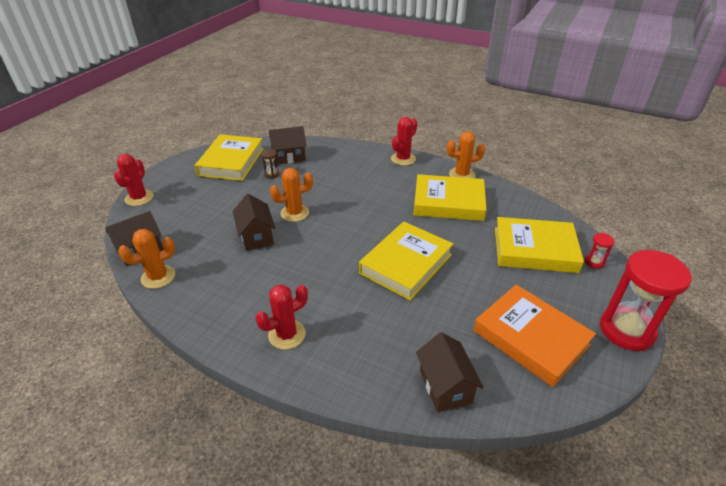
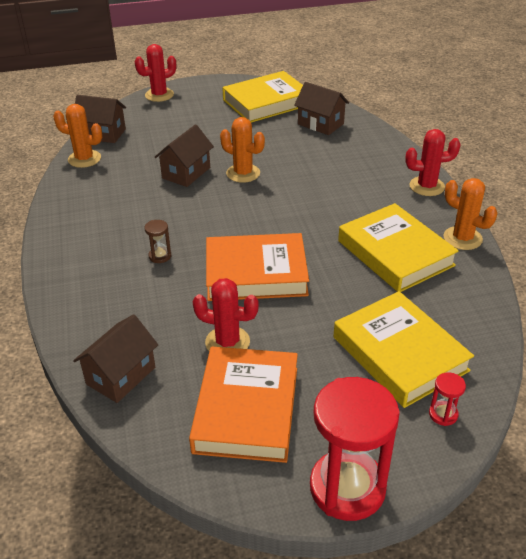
camera: 50 degrees right, 0 degrees up
red cactus [255,284,308,350] -> red cactus moved to [193,278,259,351]
brown hourglass [261,149,279,179] -> brown hourglass moved to [145,220,171,263]
yellow book [359,222,453,300] -> orange book [206,233,309,301]

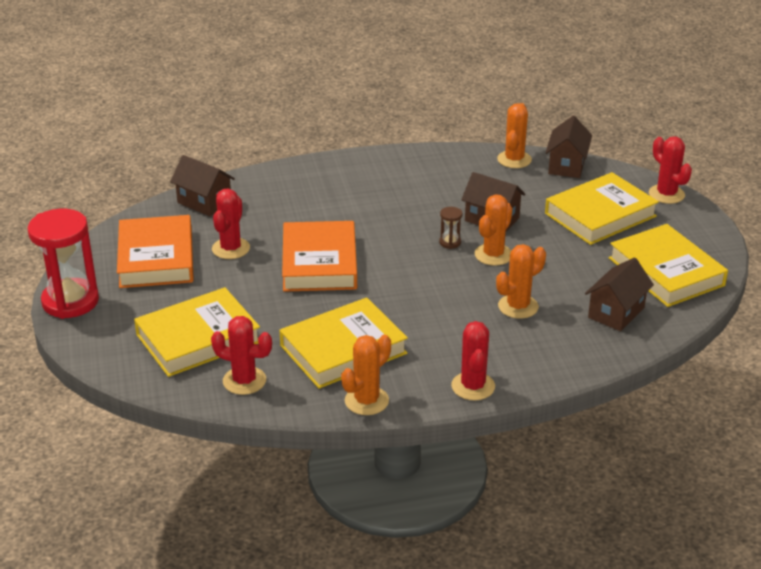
camera: 90 degrees right, 5 degrees down
brown hourglass [145,220,171,263] -> brown hourglass moved to [439,207,462,249]
orange book [189,347,298,463] -> orange book turned 75 degrees clockwise [117,215,194,288]
red hourglass [429,372,466,426] -> none
none -> red cactus [211,316,272,395]
none -> orange cactus [496,244,546,319]
none -> yellow book [545,172,659,245]

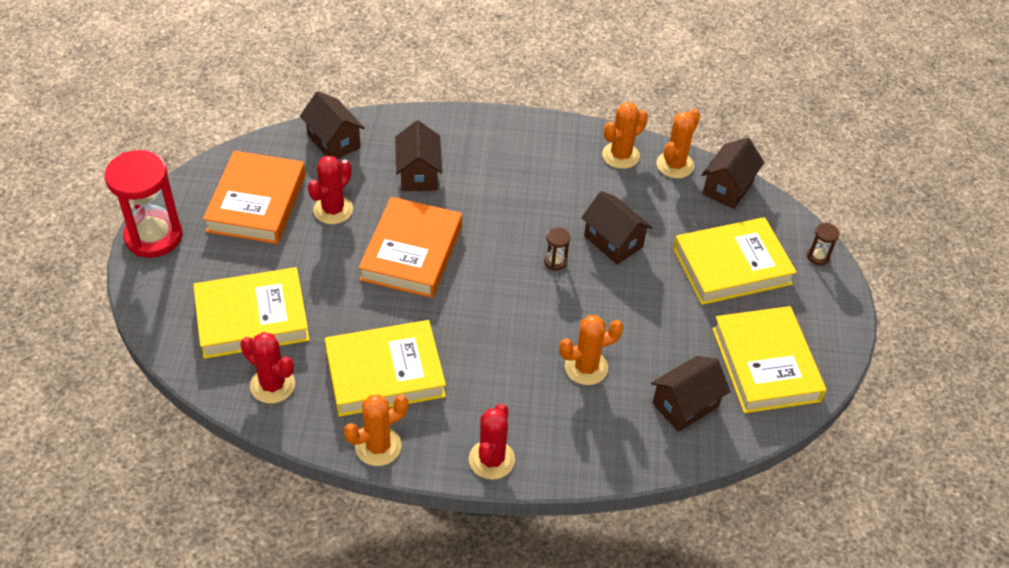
camera: 15 degrees right, 15 degrees up
orange cactus [474,195,512,266] -> orange cactus moved to [602,102,648,169]
red cactus [649,136,692,204] -> brown hourglass [807,223,839,265]
none -> brown house [395,120,442,191]

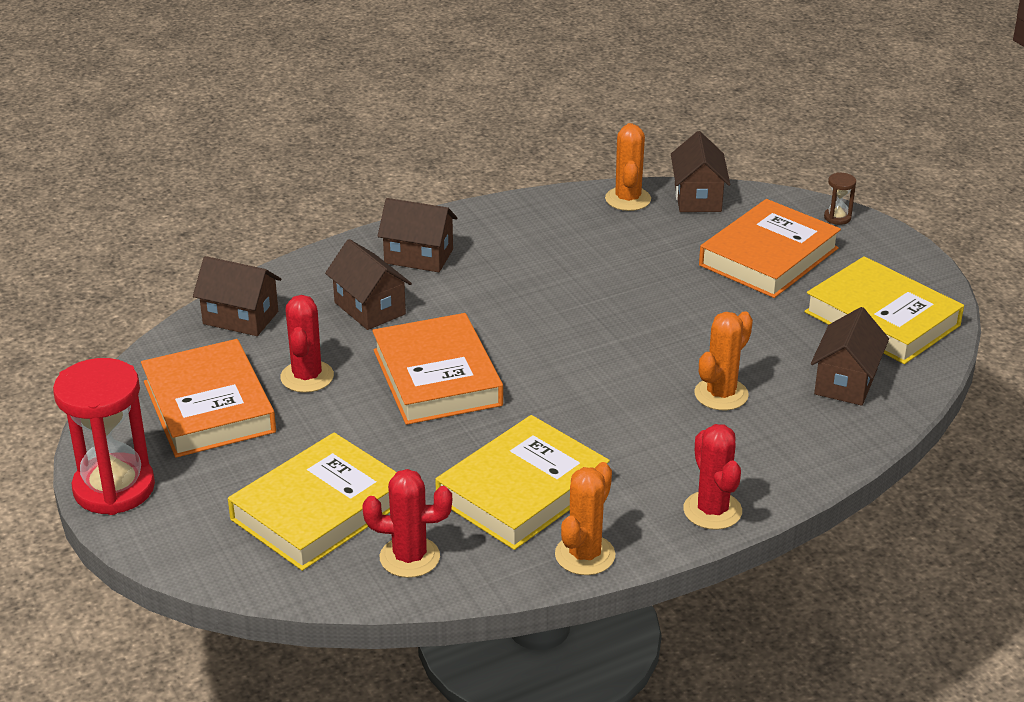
camera: 30 degrees left, 15 degrees down
brown hourglass [544,227,571,270] -> none
brown house [581,191,653,265] -> brown house moved to [378,198,457,272]
orange cactus [602,102,648,169] -> none
yellow book [673,217,797,305] -> orange book [699,199,841,298]

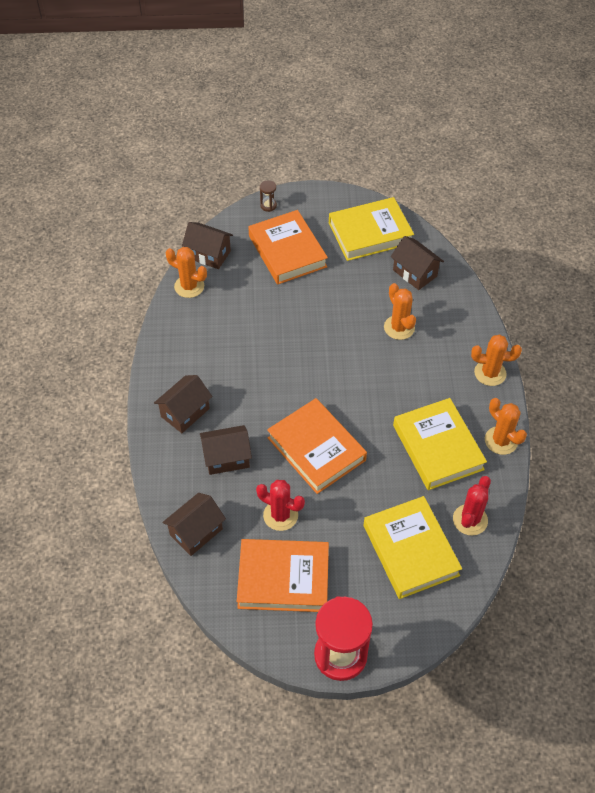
camera: 65 degrees left, 20 degrees up
orange book [372,313,503,425] -> orange book turned 45 degrees clockwise [267,398,367,494]
red cactus [683,424,742,530] -> orange cactus [471,334,522,386]

